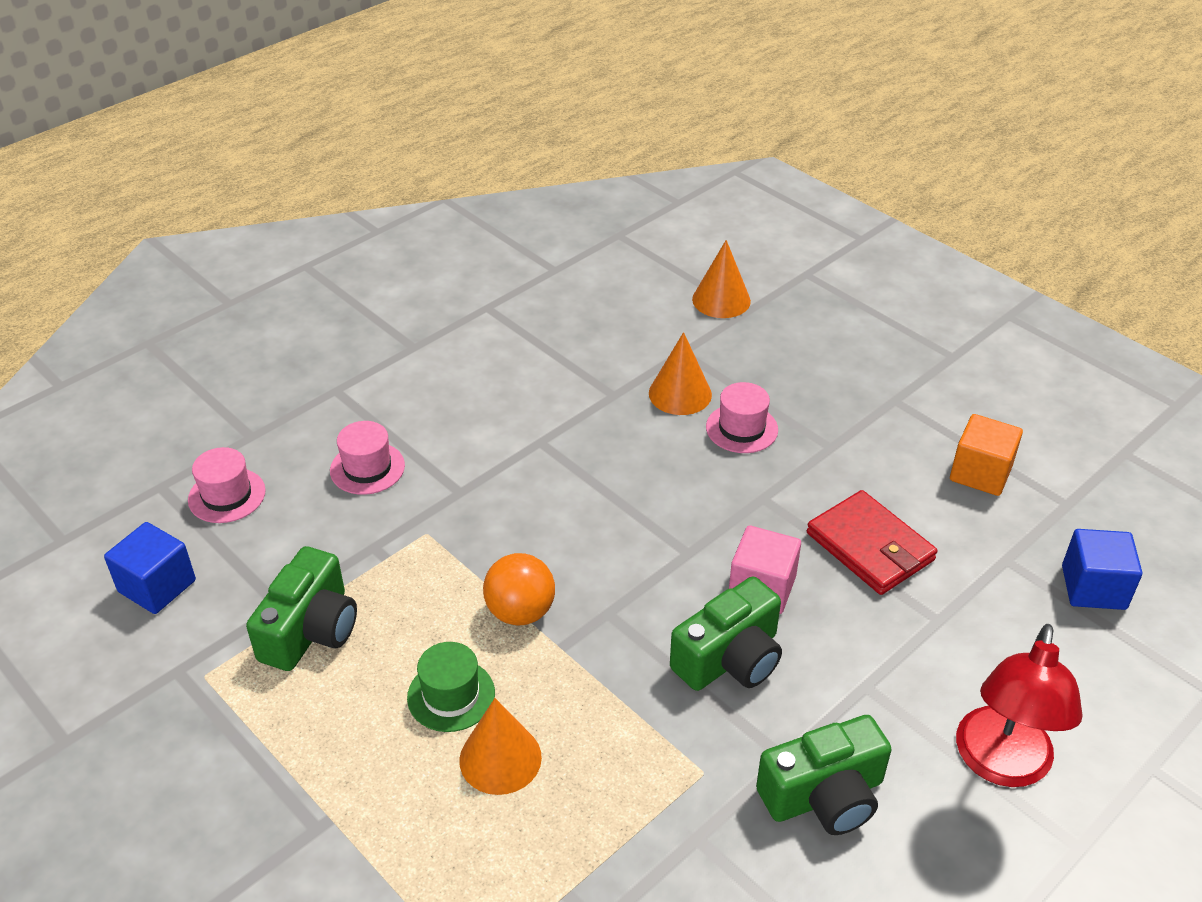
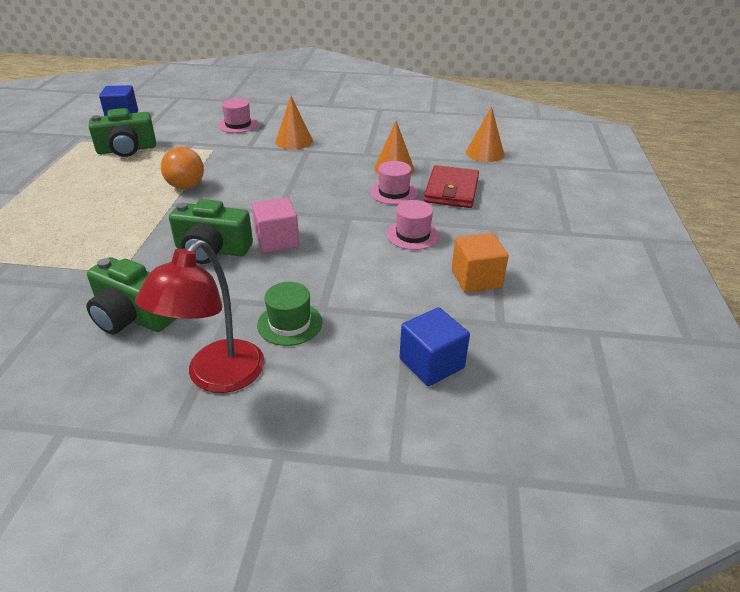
camera: 50 degrees right, 5 degrees down
pink hat [188,447,266,523] -> pink hat moved to [386,200,440,250]
green hat [407,642,495,732] -> green hat moved to [257,282,322,346]
orange cone [459,698,542,795] -> orange cone moved to [276,96,313,149]
red wallet [807,490,938,595] -> red wallet moved to [424,165,479,208]
red lamp [956,624,1083,787] -> red lamp turned 45 degrees counterclockwise [135,240,265,393]

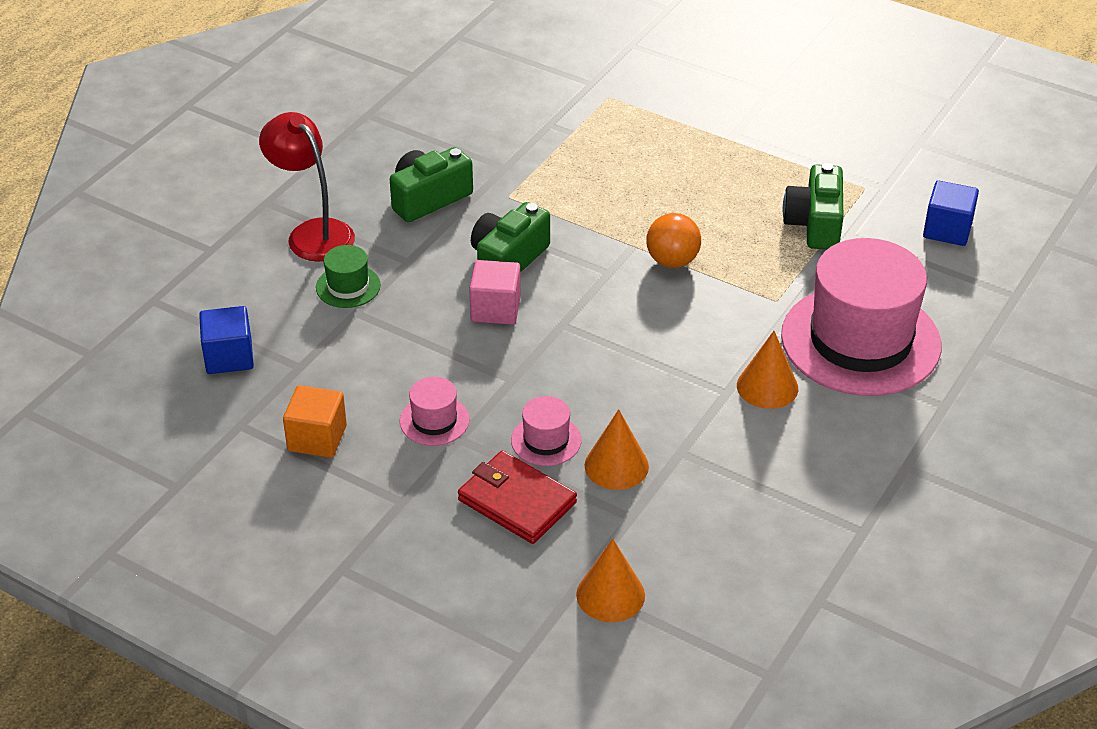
camera: 115 degrees right, 5 degrees up
pink hat [218,98,258,133] -> pink hat [781,238,941,396], size x2.38

